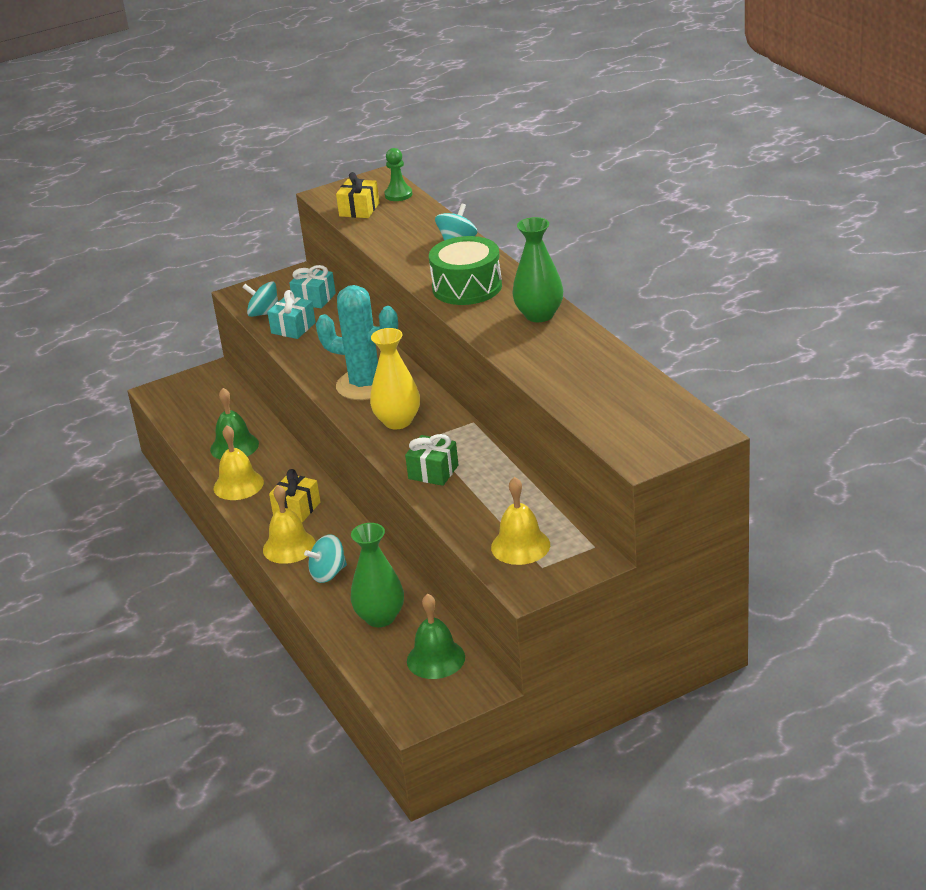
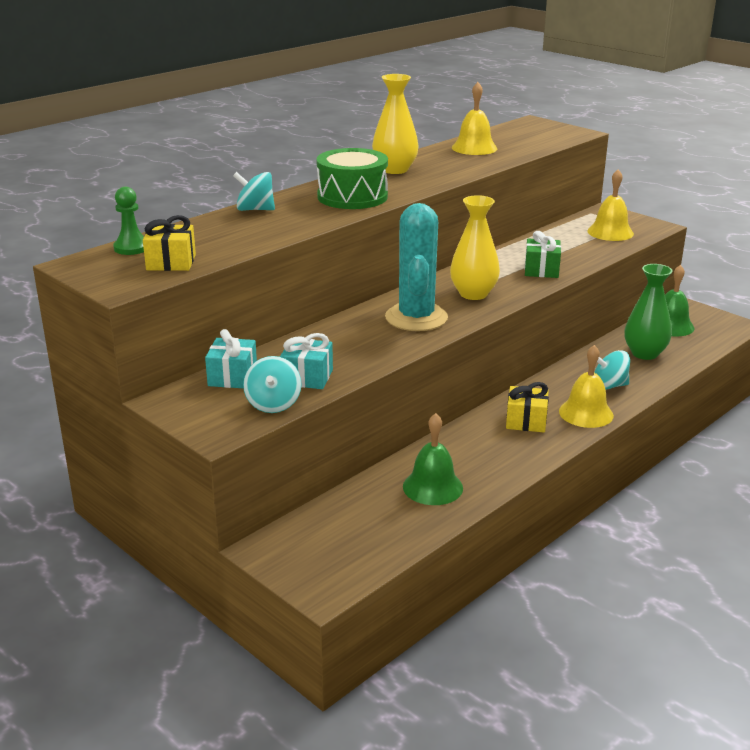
camera: 110 degrees left, 5 degrees down
yellow bell [214,425,264,500] -> yellow bell moved to [452,82,497,155]
turquoise spinning top [304,534,347,583] -> turquoise spinning top turned 135 degrees clockwise [594,350,630,390]
green vase [513,217,563,322] -> yellow vase [372,74,419,174]

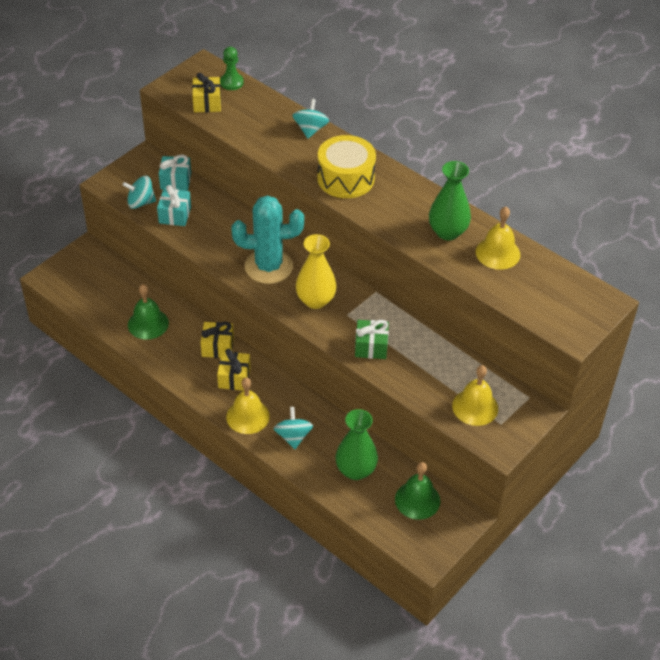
camera: 85 degrees right, 20 degrees up
green drum [316,148,388,209] -> yellow drum [317,135,376,198]
yellow vase [372,74,419,174] -> none
none -> yellow gift [200,322,234,358]
none -> green vase [429,161,471,240]

